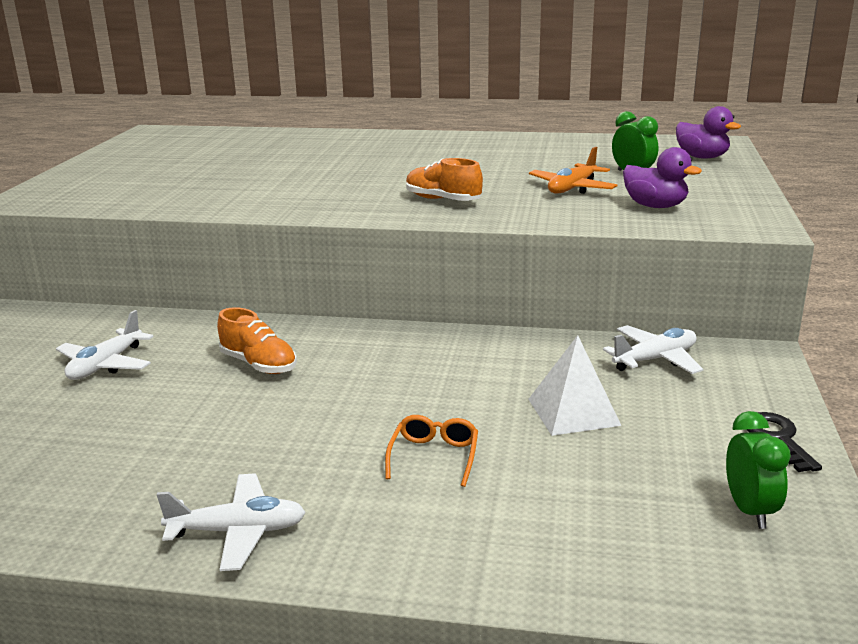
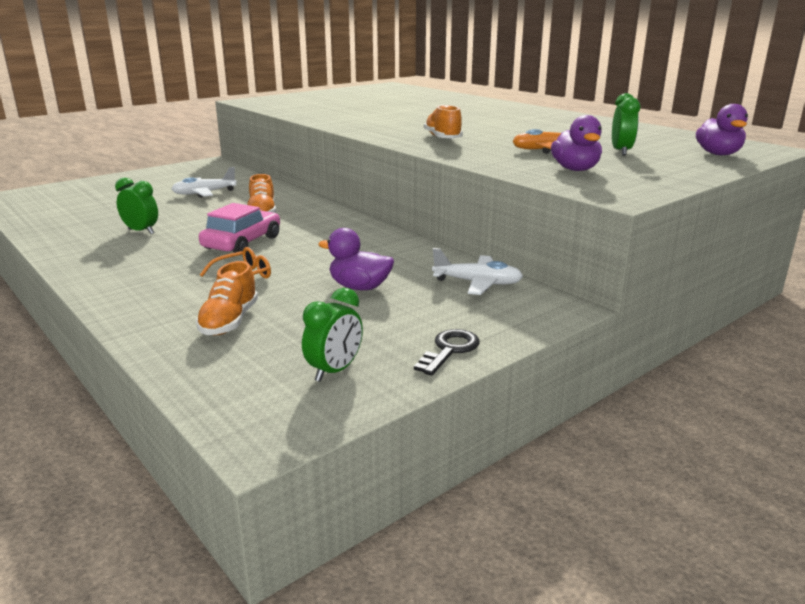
camera: 40 degrees right, 0 degrees up
white plane [157,473,306,571] -> none
white pyramid [528,335,621,436] -> purple duck [318,228,394,290]
none -> green clock [115,177,158,234]
none -> orange shoe [196,261,258,335]
none -> pink car [199,203,280,255]

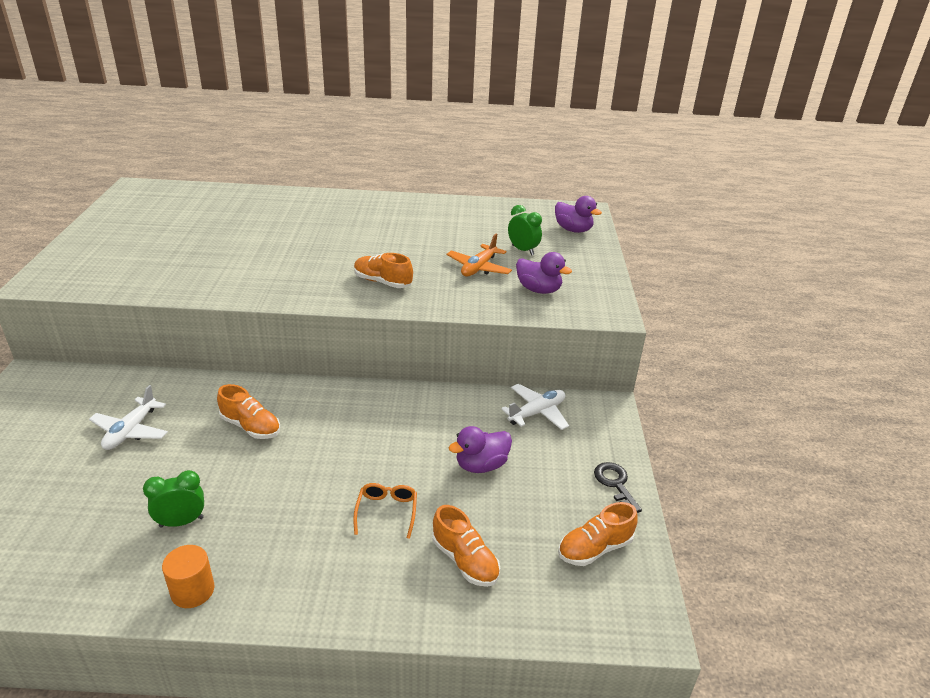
camera: 50 degrees left, 10 degrees up
pink car [199,203,280,255] -> none
green clock [302,288,363,382] -> orange shoe [558,502,638,566]
none -> orange cylinder [162,545,214,608]

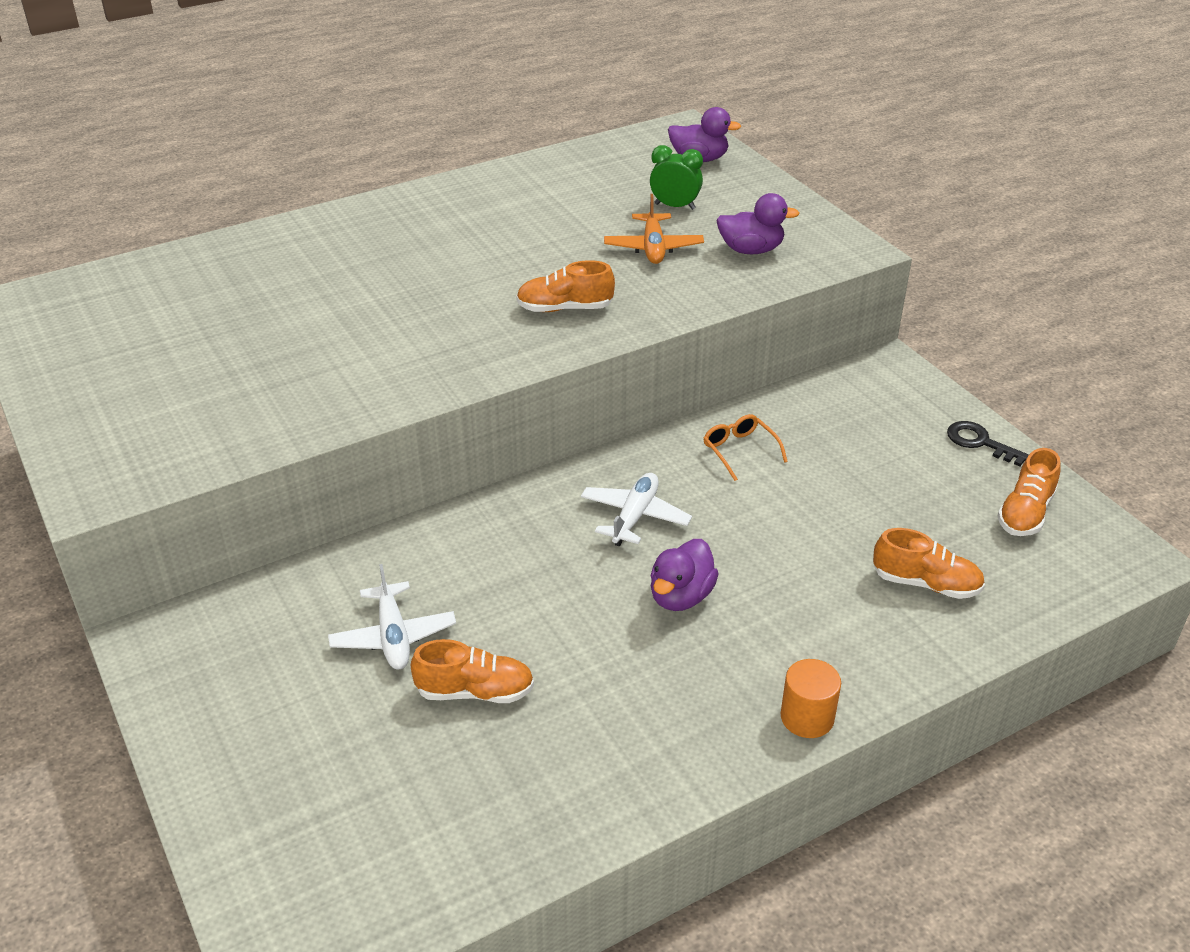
camera: 30 degrees left, 5 degrees up
green clock [143,470,204,527] -> none
orange cylinder [162,545,214,608] -> orange cylinder moved to [781,659,841,738]
orange shoe [217,384,280,439] -> orange shoe moved to [411,639,534,703]
orange glasses [353,483,417,539] -> orange glasses moved to [704,414,788,481]
purple duck [449,426,512,473] -> purple duck moved to [650,539,719,611]
white plane [501,384,569,430] -> white plane moved to [581,473,692,546]

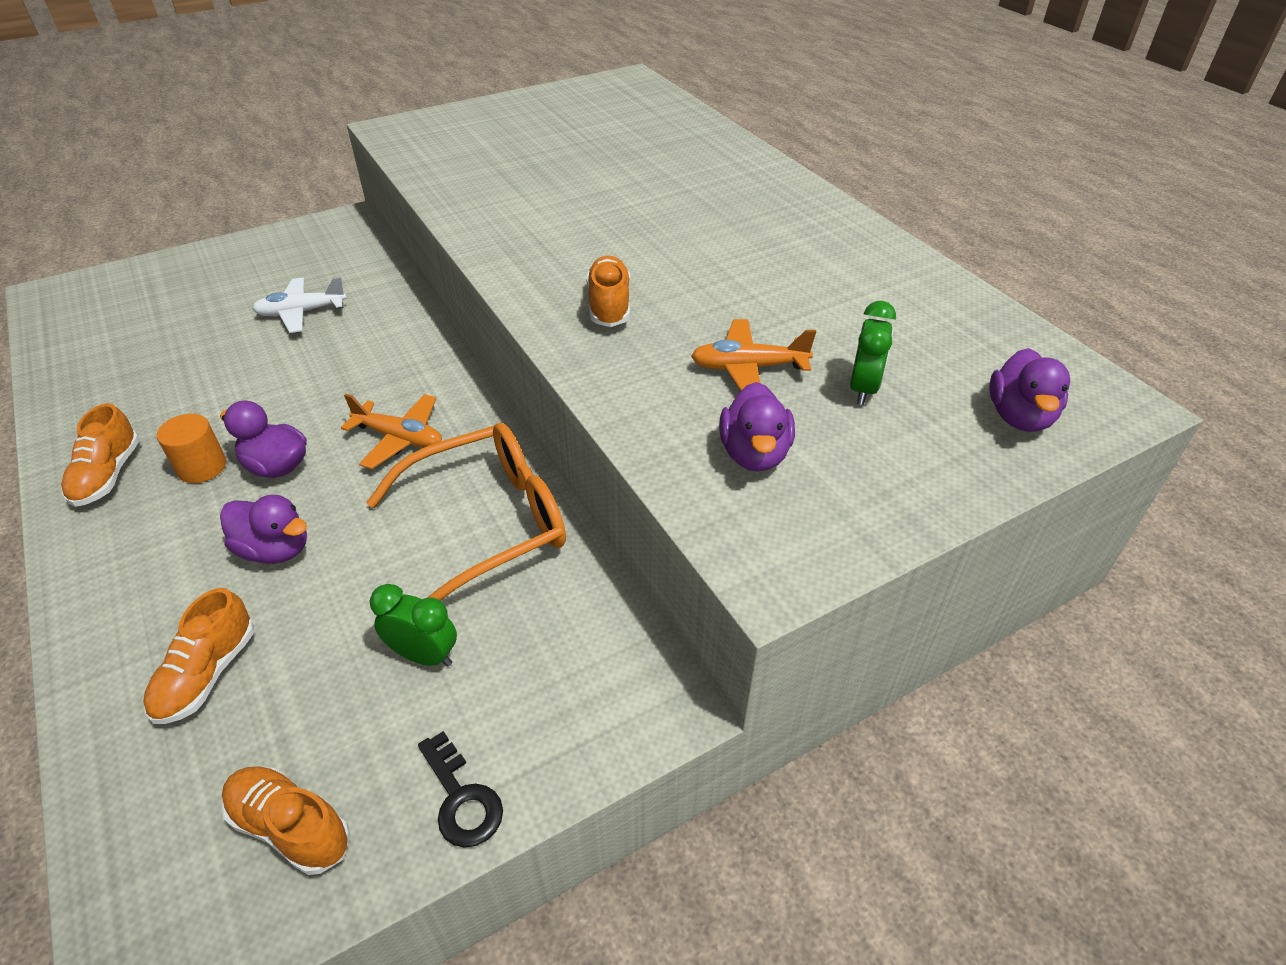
camera: 90 degrees right, 5 degrees up
orange shoe [411,639,534,703] -> orange shoe moved to [61,403,140,507]
white plane [581,473,692,546] -> orange plane [341,394,442,469]
orange glasses [704,414,788,481] -> orange glasses [366,423,566,601], size x2.21
orange cylinder [781,659,841,738] -> orange cylinder moved to [157,414,226,483]
black key [947,421,1029,466] -> black key turned 105 degrees clockwise [418,731,503,848]
none -> purple duck [220,495,307,564]
none -> green clock [370,584,457,667]

